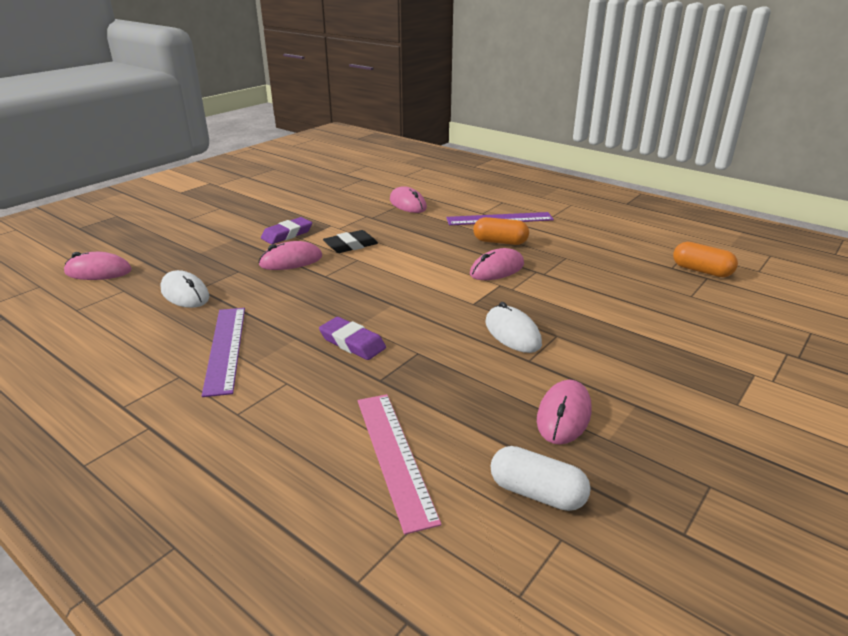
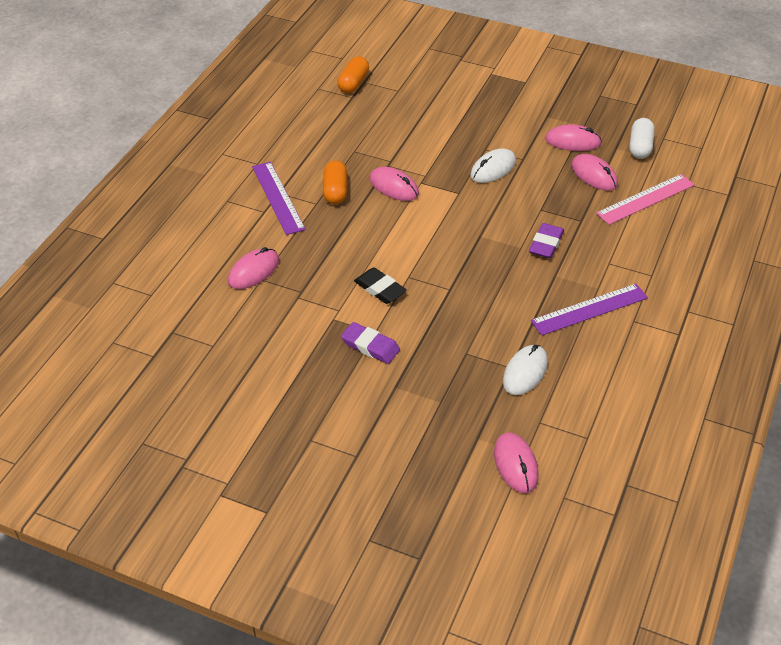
camera: 105 degrees left, 15 degrees up
pink mouse [258,241,322,270] -> pink mouse moved to [571,154,618,191]

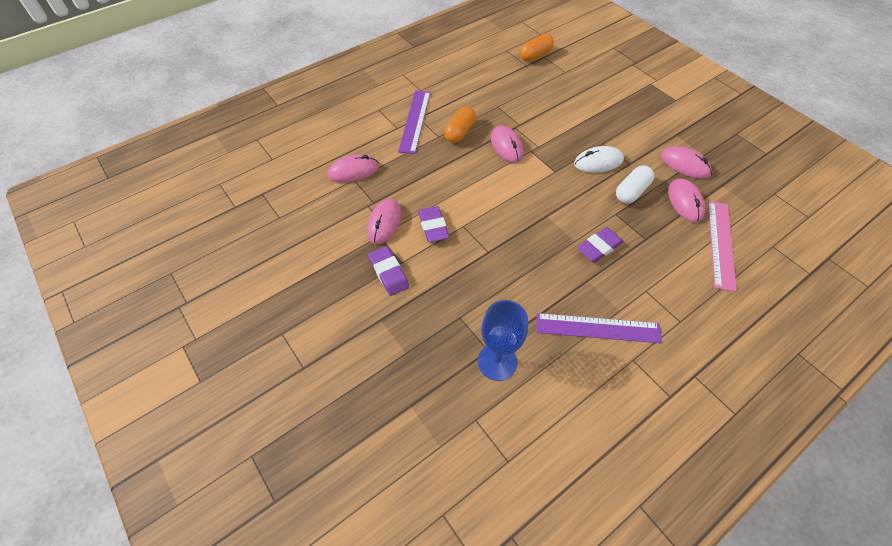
camera: 30 degrees right, 10 degrees up
black eraser [354,267,407,304] -> purple eraser [418,206,449,242]
pink mouse [494,433,539,493] -> pink mouse moved to [367,199,402,244]
white mouse [503,345,548,395] -> blue goblet [478,300,528,381]
pink ruler [596,174,695,225] -> pink ruler turned 75 degrees counterclockwise [708,201,737,292]
white capsule [629,118,655,159] -> white capsule moved to [616,165,654,204]

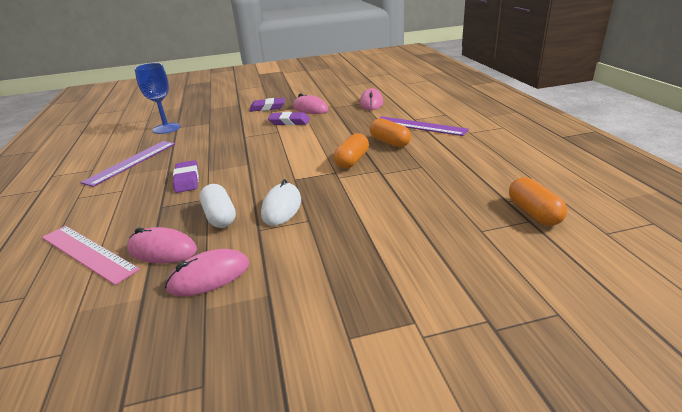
camera: 115 degrees right, 25 degrees down
pink mouse [491,125,524,163] -> orange capsule [334,133,369,169]

